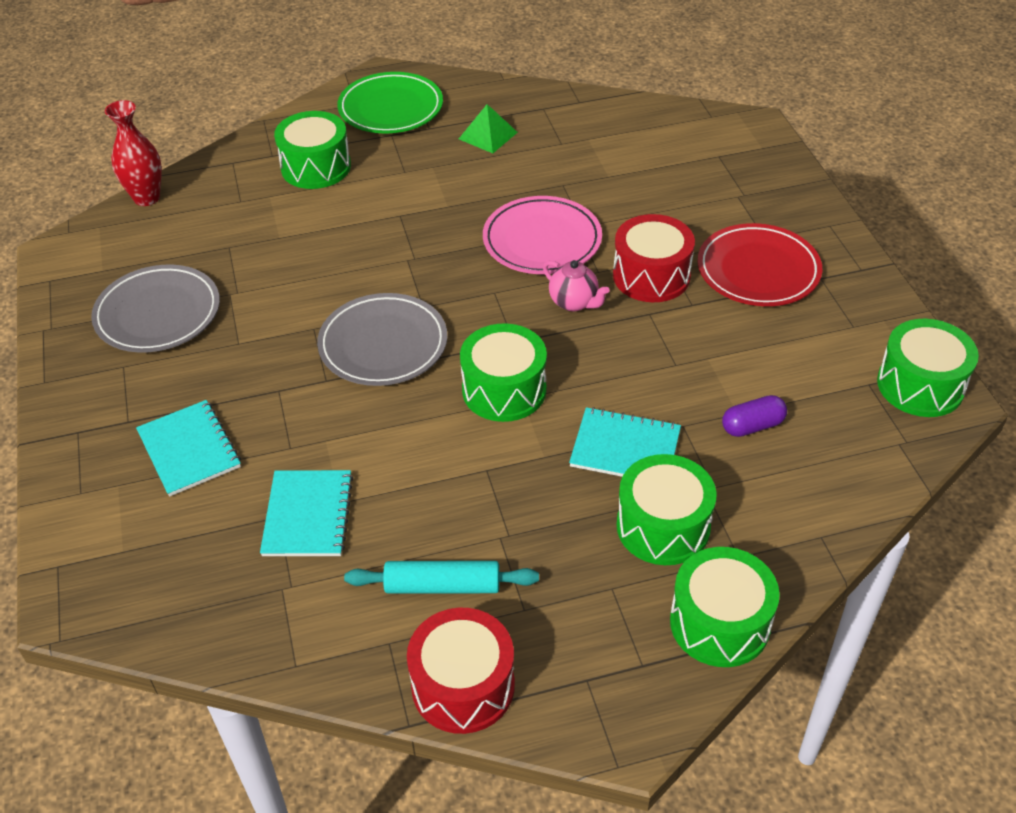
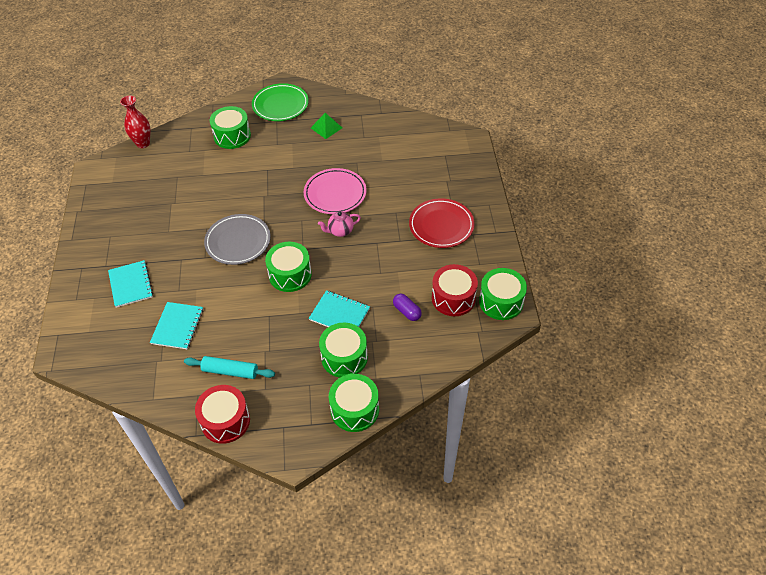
camera: 10 degrees right, 5 degrees up
grey plate [91,264,220,353] -> none
pink teapot [543,260,610,312] -> pink teapot turned 105 degrees clockwise [318,211,361,237]
red drum [613,214,695,302] -> red drum moved to [432,264,478,316]
purple capsule [722,395,787,437] -> purple capsule turned 60 degrees clockwise [393,294,422,321]

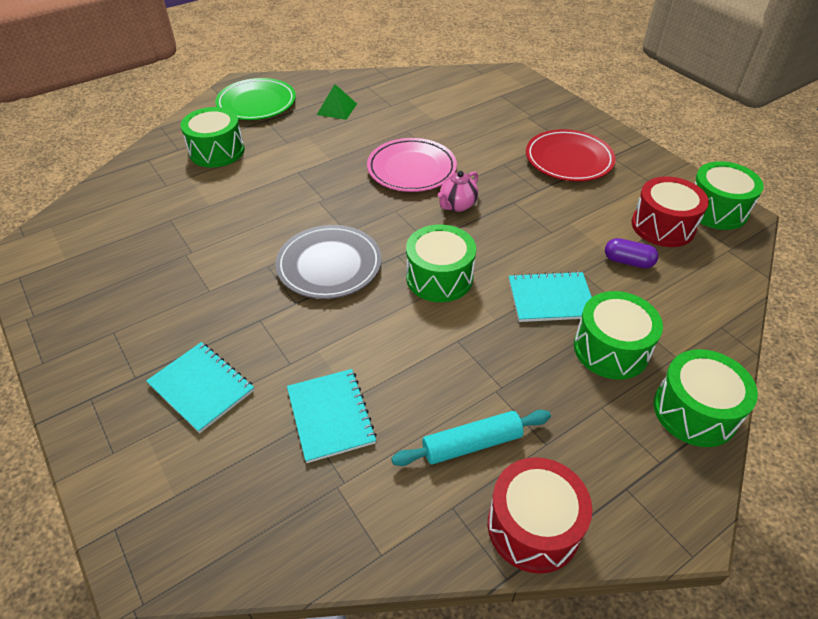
camera: 30 degrees left, 5 degrees down
red vase [120,96,150,148] -> none

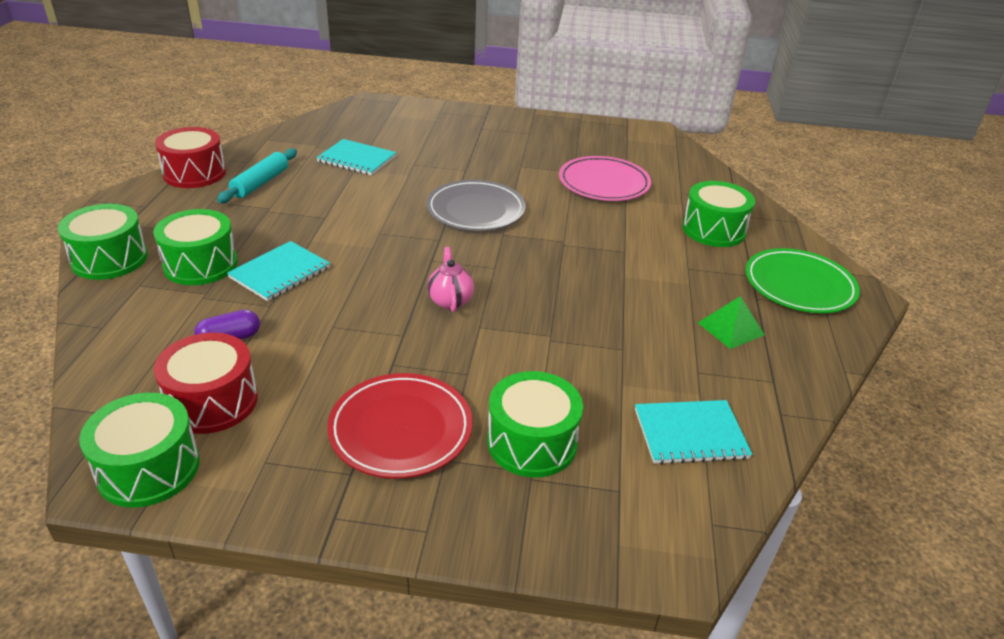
camera: 130 degrees right, 10 degrees down
turquoise notebook [146,342,254,433] -> turquoise notebook moved to [635,400,753,464]
pink plate [367,138,457,192] -> pink plate moved to [559,156,651,201]
green drum [406,224,476,302] -> green drum moved to [487,371,583,477]

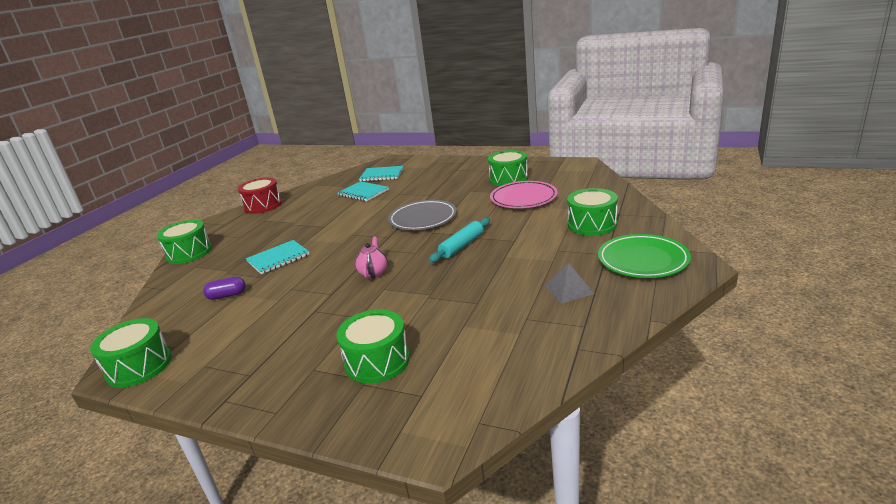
camera: 20 degrees right, 10 degrees down
green drum [153,209,238,285] -> green drum moved to [488,150,528,186]
red drum [154,333,258,434] -> none
turquoise rolling pin [217,148,297,203] -> turquoise rolling pin moved to [429,218,490,263]
red plate [327,373,473,479] -> none
turquoise notebook [635,400,753,464] -> turquoise notebook moved to [359,166,404,182]
green pyramid [698,296,765,349] -> grey pyramid [545,262,594,304]

